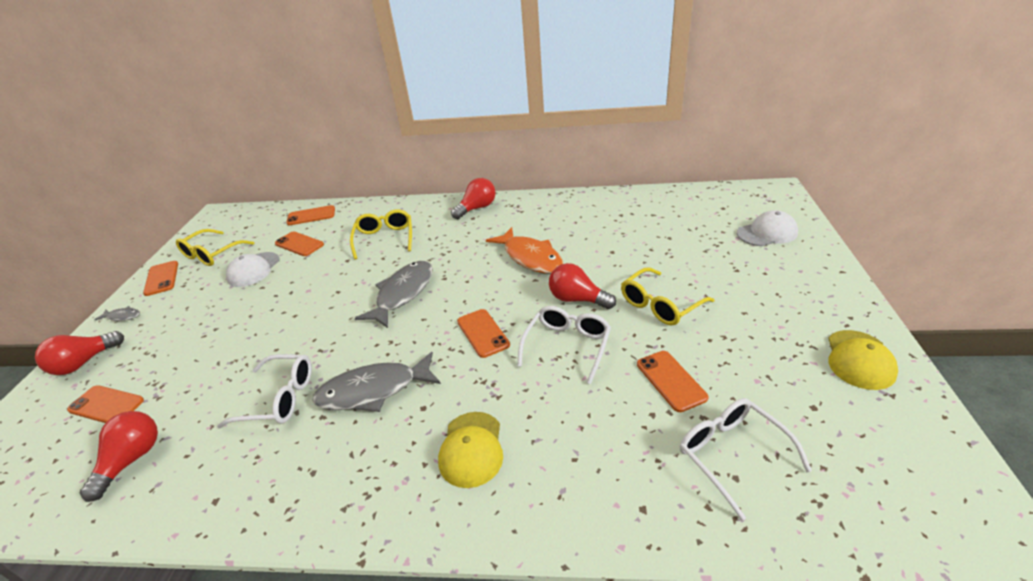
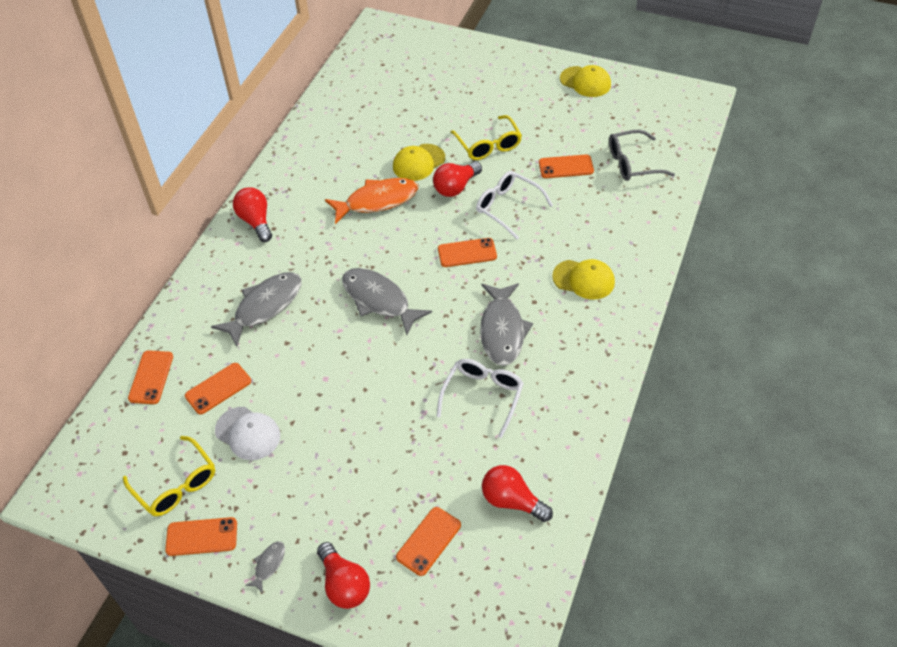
camera: 75 degrees left, 15 degrees up
yellow glasses [350,209,412,260] -> grey fish [211,272,302,347]
white glasses [680,398,812,521] -> grey glasses [609,130,675,181]
white cap [737,210,798,246] -> none
none -> yellow cap [393,144,445,181]

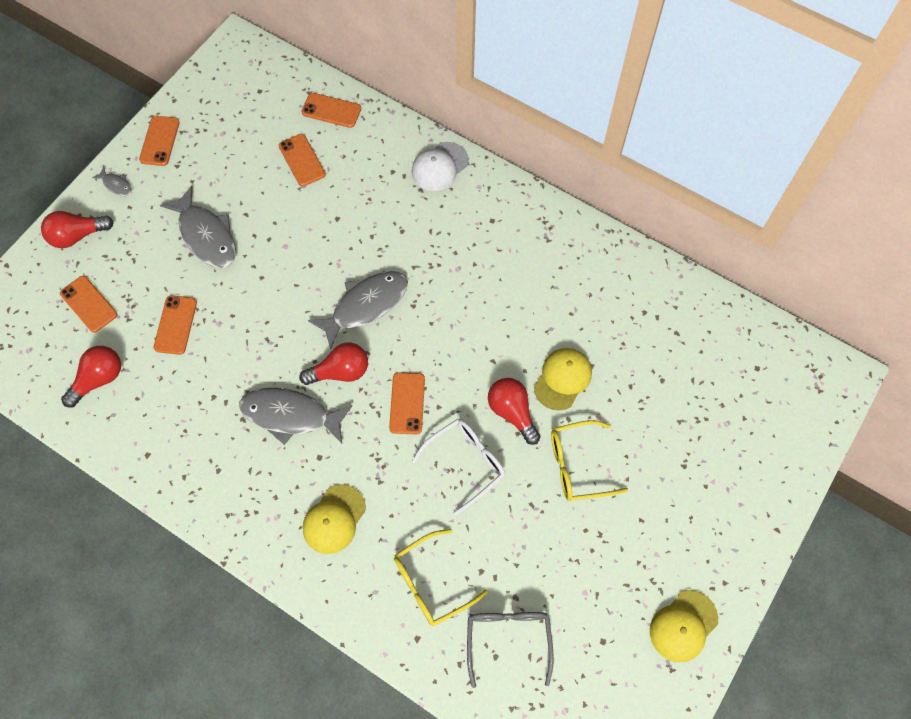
camera: 100 degrees right, 15 degrees up
yellow glasses [123,436,215,516] -> yellow glasses moved to [394,529,488,626]
grey fish [211,272,302,347] -> grey fish moved to [160,186,236,268]
white cap [215,407,280,460] -> white cap moved to [411,142,469,191]
red light bulb [233,187,272,242] -> red light bulb moved to [299,343,368,385]
orange fish [325,178,419,224] -> none
yellow cap [393,144,445,181] -> yellow cap turned 60 degrees clockwise [534,348,592,411]
white glasses [436,359,524,438] -> none
orange phone [539,154,594,178] -> orange phone moved to [154,295,197,355]

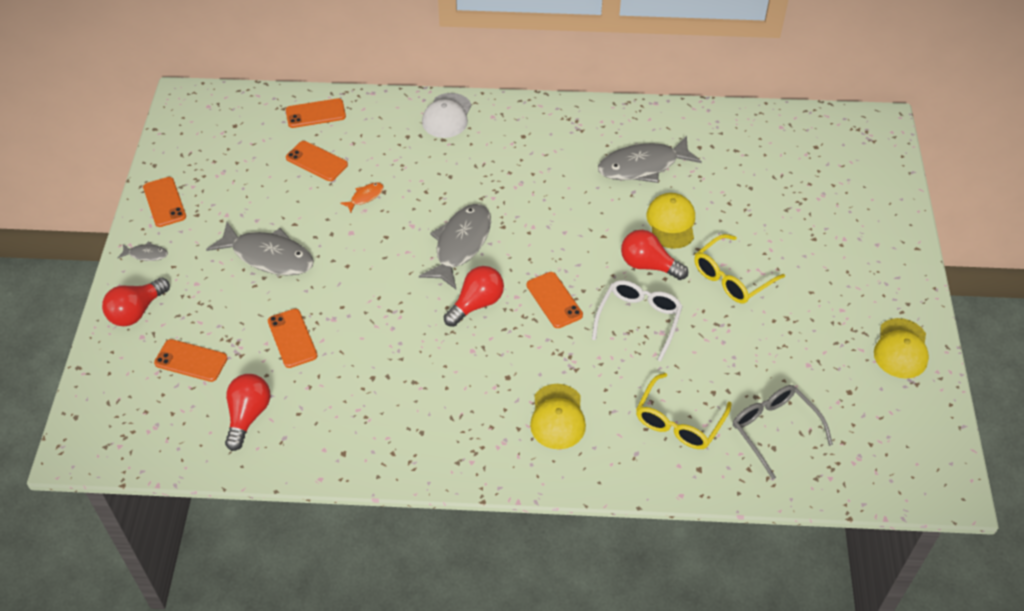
camera: 30 degrees left, 15 degrees down
grey fish [240,388,353,445] -> grey fish moved to [598,136,702,183]
none -> orange fish [340,183,384,213]

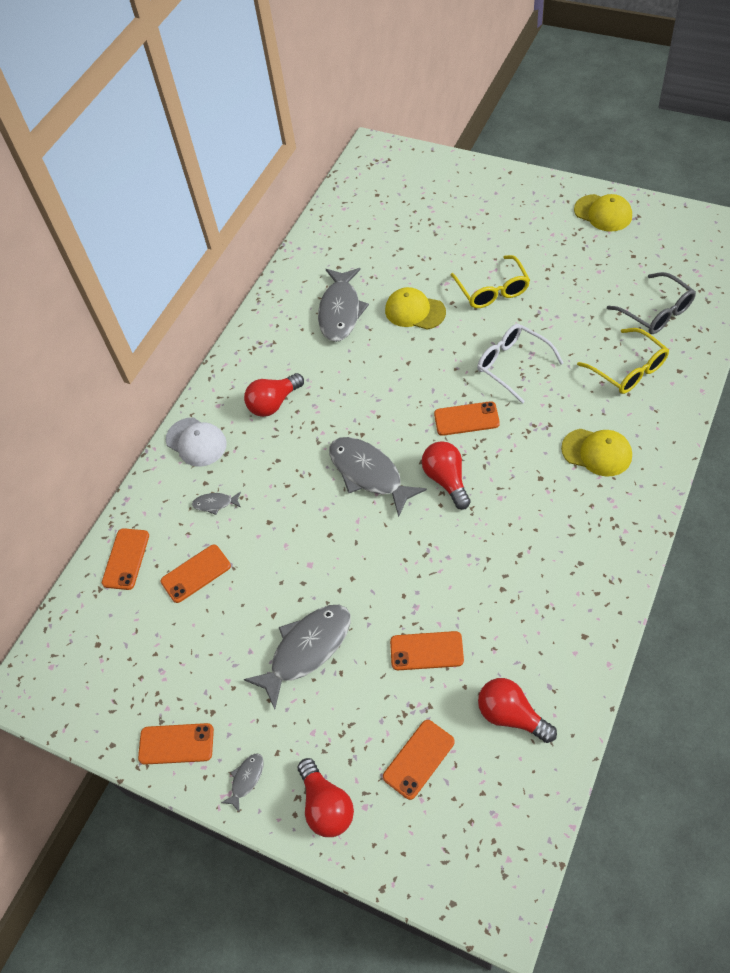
camera: 60 degrees left, 5 degrees up
orange fish [340,183,384,213] -> none
red light bulb [621,230,688,280] -> red light bulb moved to [244,373,304,417]
grey glasses [733,385,833,480] -> grey glasses turned 120 degrees counterclockwise [607,272,696,334]
none -> grey fish [192,491,241,515]

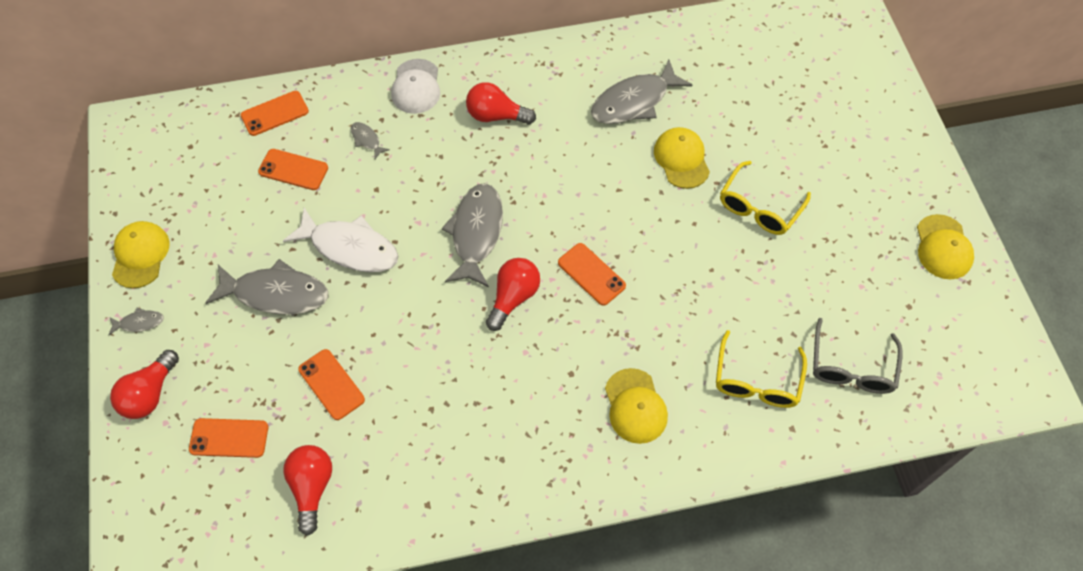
camera: 45 degrees right, 5 degrees up
orange phone [138,723,214,765] -> yellow cap [112,221,170,289]
white glasses [477,324,564,404] -> none
none -> white fish [283,208,398,272]

